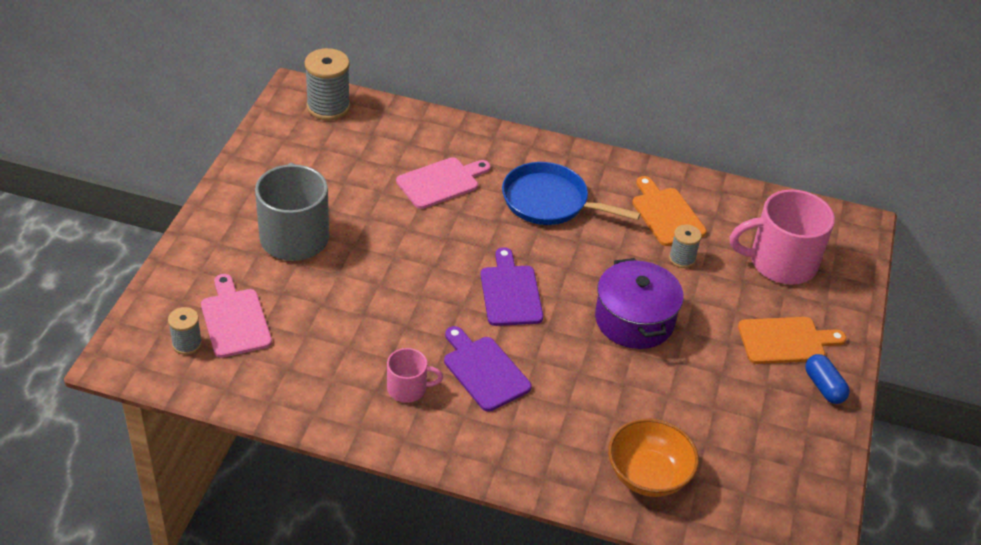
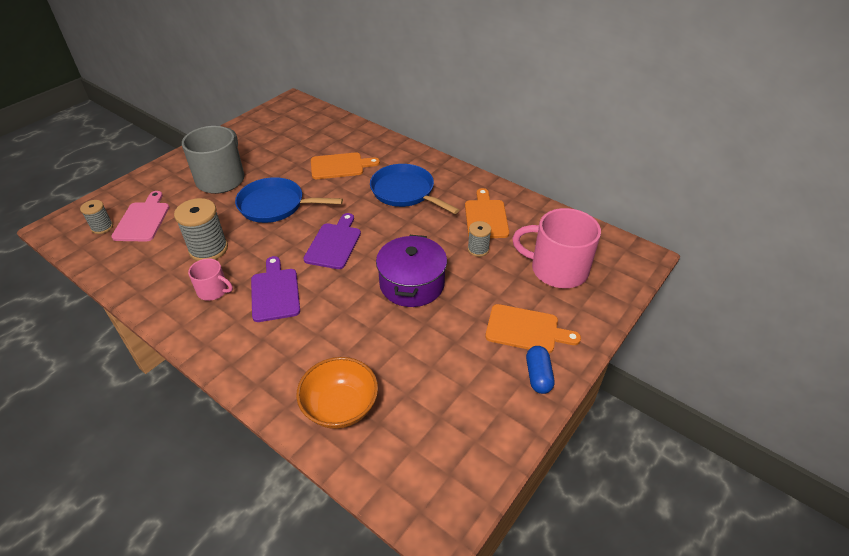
camera: 25 degrees right, 0 degrees up
grey spool [304,48,350,120] -> grey spool moved to [174,198,228,261]
pink cutting board [396,157,490,209] -> orange cutting board [311,152,380,179]
none -> blue pan [235,177,343,223]

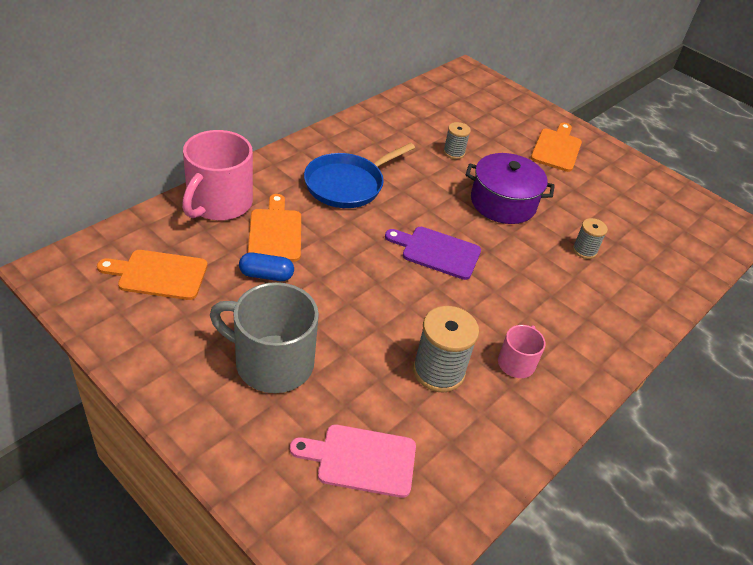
camera: 90 degrees left, 0 degrees up
grey spool [80,200,113,234] -> grey spool moved to [573,218,608,259]
blue pan [235,177,343,223] -> none
purple cutting board [251,256,300,322] -> none
orange bowl [296,357,378,429] -> none
orange cutting board [465,188,509,238] -> orange cutting board moved to [97,250,208,300]
pink mug [512,208,601,288] -> pink mug moved to [182,130,253,220]
blue capsule [526,346,554,394] -> blue capsule moved to [239,253,294,281]

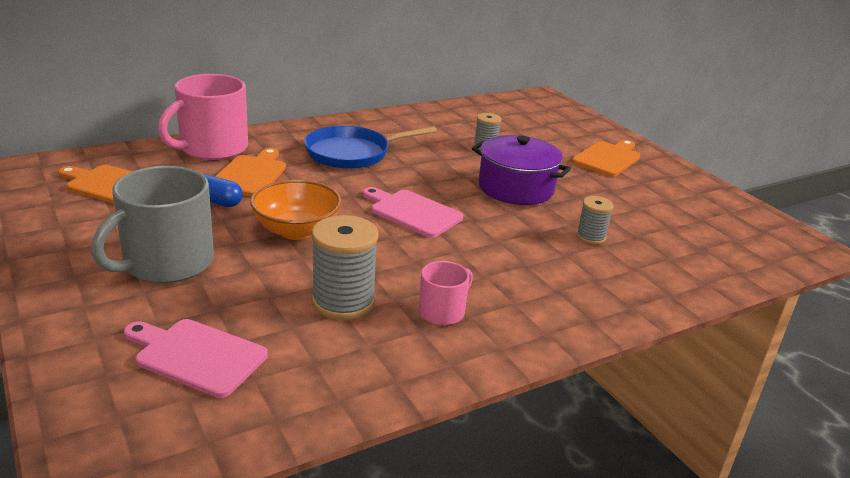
camera: 20 degrees right, 15 degrees down
grey mug [210,282,319,393] -> grey mug turned 90 degrees counterclockwise [91,166,214,283]
purple cutting board [385,227,481,280] -> pink cutting board [363,187,463,238]
none -> orange bowl [250,180,342,240]

